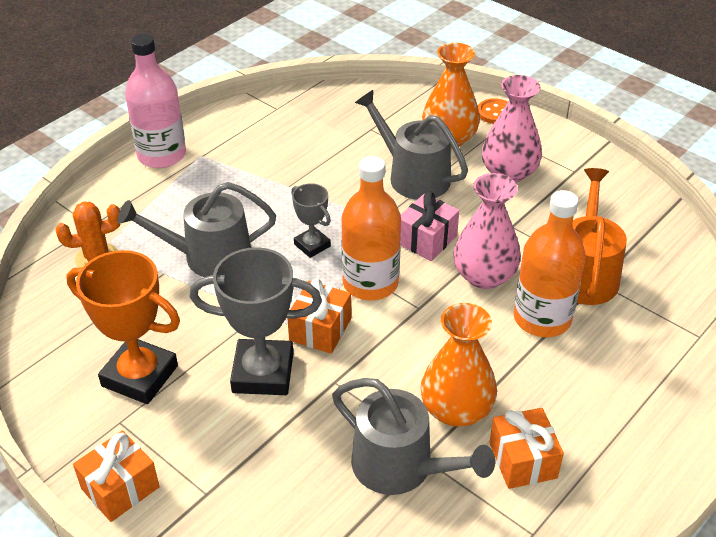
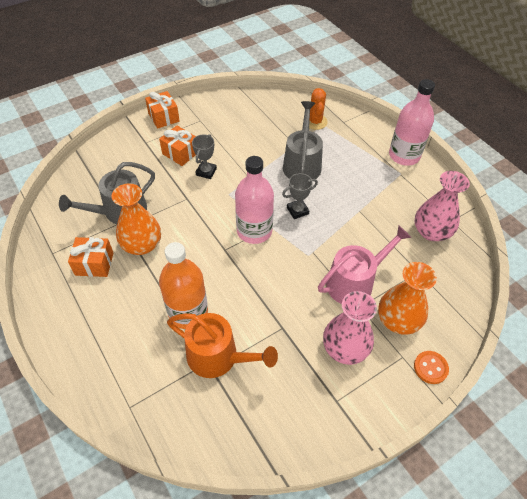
camera: 105 degrees right, 10 degrees up
orange trophy [66,250,180,404] -> none
grey trophy [190,247,322,395] -> grey trophy [192,134,217,179], size x0.54
orange gift [287,278,351,354] -> orange gift moved to [159,126,196,166]
orange bottle [341,156,401,300] -> pink bottle [235,156,274,244]
grey watering can [355,90,468,200] -> pink watering can [318,226,411,304]
pink gift [400,192,459,261] -> none
pink vase [454,173,521,289] -> pink vase moved to [415,171,470,241]

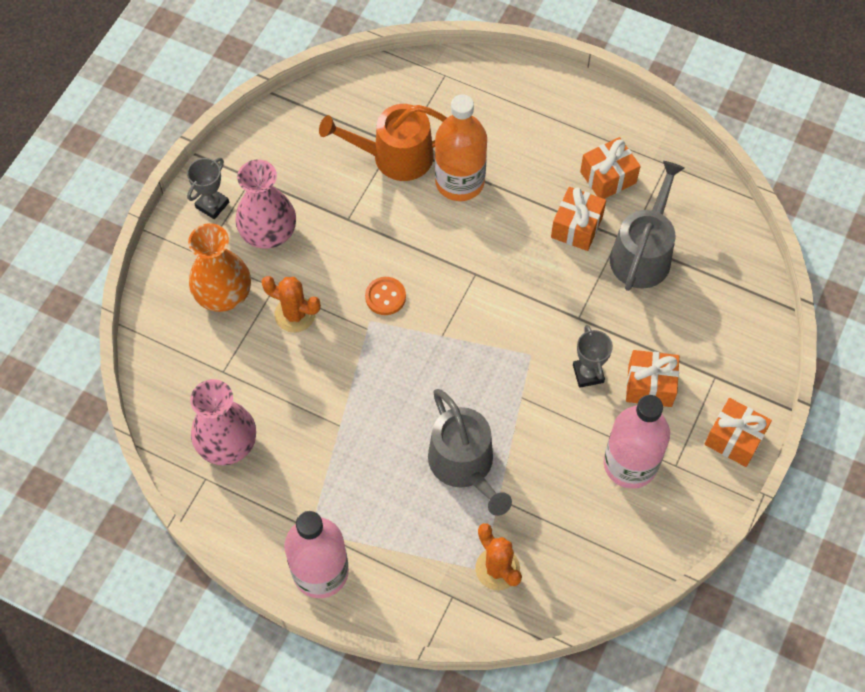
camera: 150 degrees right, 10 degrees up
orange vase [112,184,161,255] -> orange gift [551,187,606,251]
pink bottle [235,156,274,244] -> pink bottle moved to [604,395,670,489]
grey trophy [282,173,318,219] -> grey trophy moved to [187,158,229,219]
pink watering can [318,226,411,304] -> orange cactus [261,276,321,332]
orange button [414,351,449,384] -> orange button moved to [365,277,406,315]

